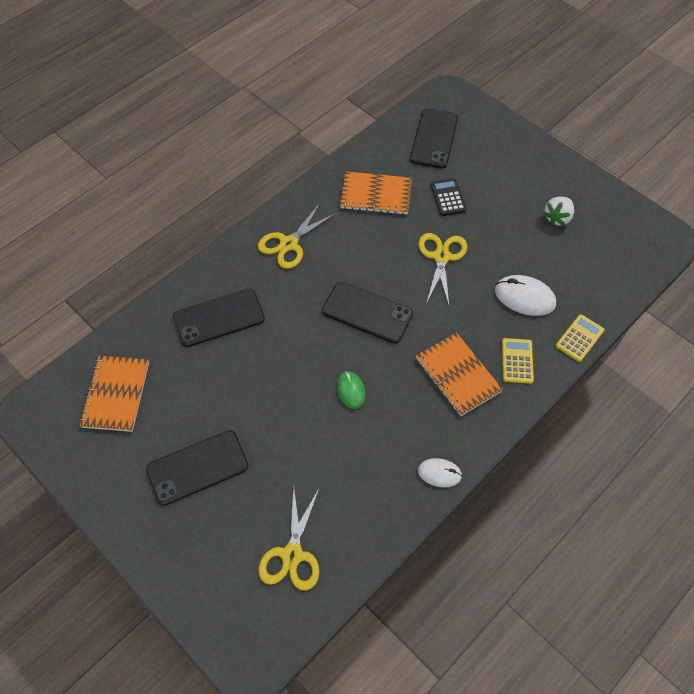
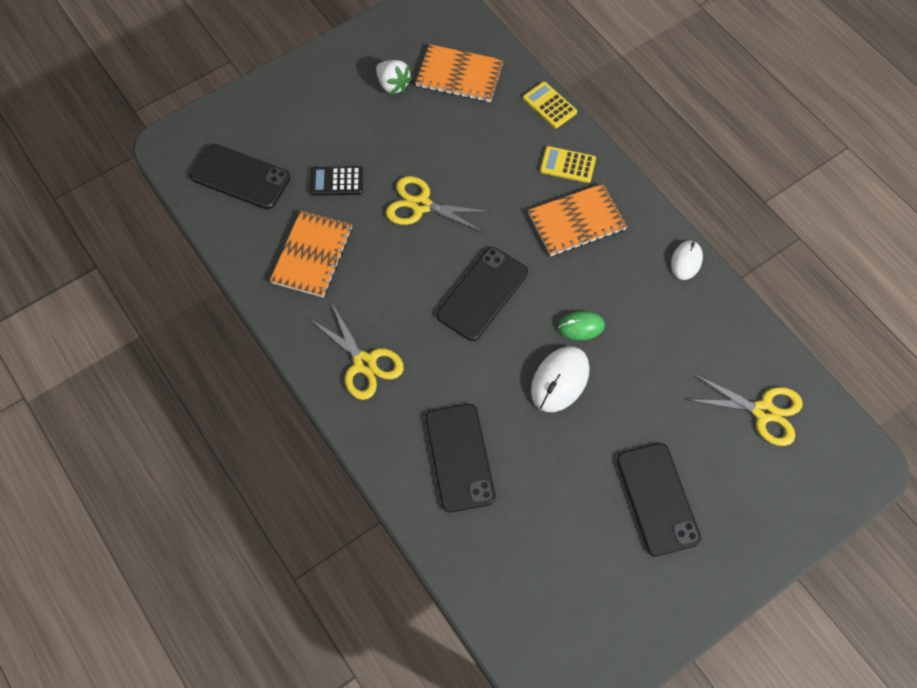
camera: 80 degrees left, 5 degrees up
orange notebook [80,356,149,432] -> orange notebook moved to [415,44,504,102]
white mouse [495,275,556,316] -> white mouse moved to [531,346,590,412]

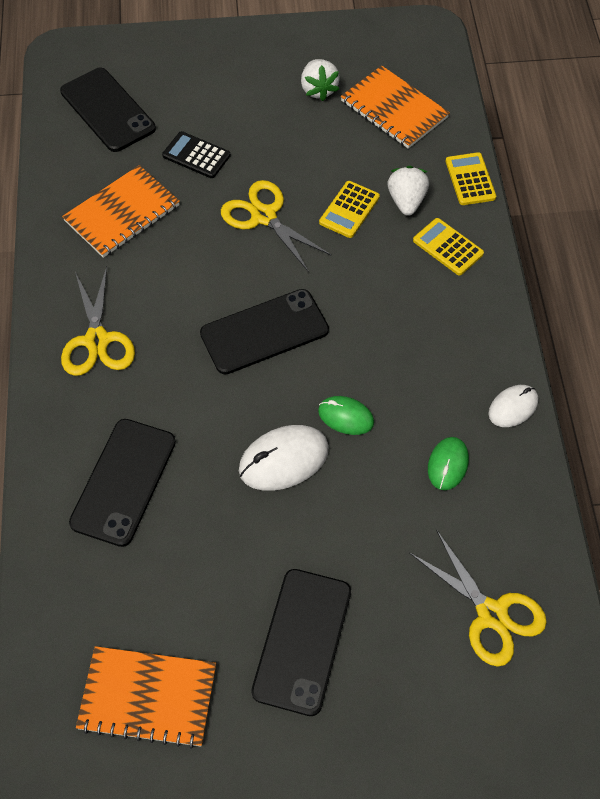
camera: 30 degrees right, 5 degrees down
orange notebook [528,184,627,256] -> orange notebook moved to [76,646,216,749]
none -> yellow calculator [319,181,380,238]
none -> white strawberry [387,166,429,216]
none -> green mouse [428,437,469,490]

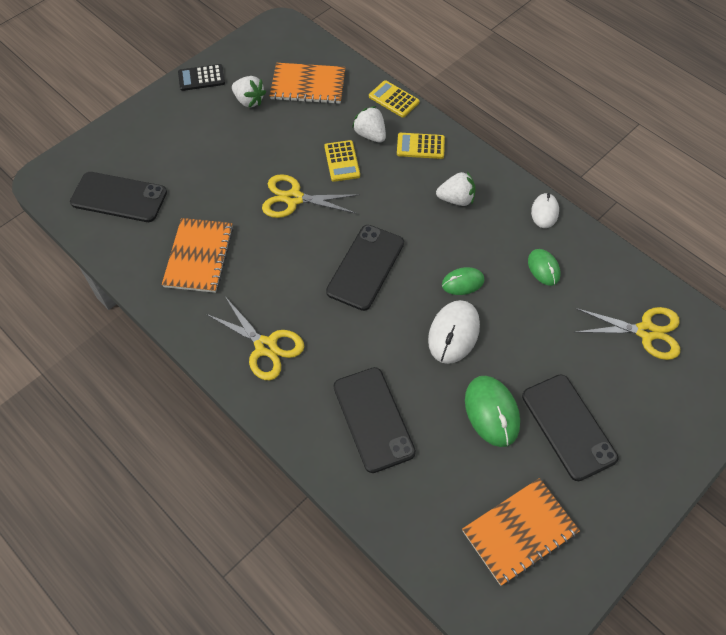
camera: 40 degrees left, 0 degrees up
black calculator [162,131,231,178] -> black calculator moved to [178,64,225,91]
none -> white strawberry [436,172,476,206]
none -> green mouse [465,376,520,447]

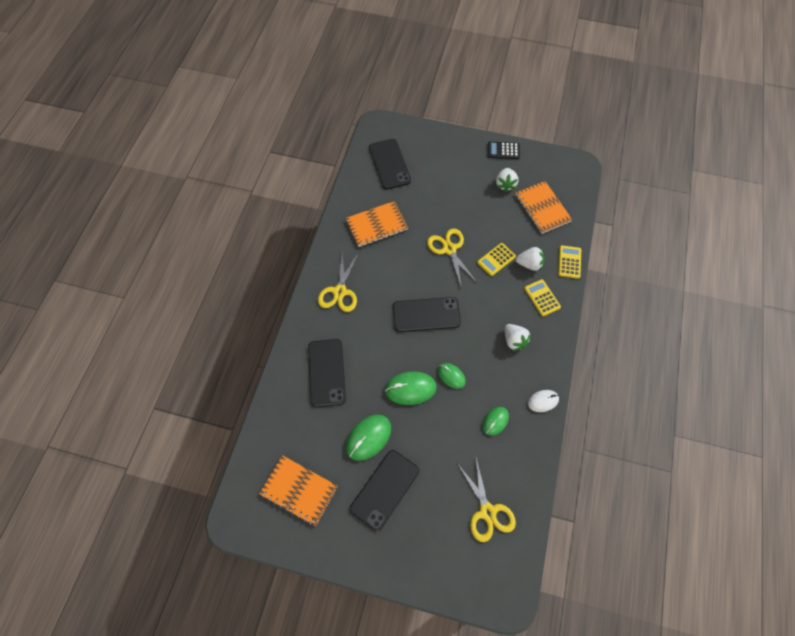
camera: 60 degrees right, 5 degrees up
black calculator [178,64,225,91] -> black calculator turned 45 degrees counterclockwise [488,141,520,159]
black phone [333,367,416,473] -> black phone turned 45 degrees counterclockwise [308,339,346,407]
white strawberry [352,106,386,143] -> white strawberry turned 75 degrees clockwise [516,247,544,271]
white mouse [428,300,480,364] -> green mouse [385,371,437,405]

